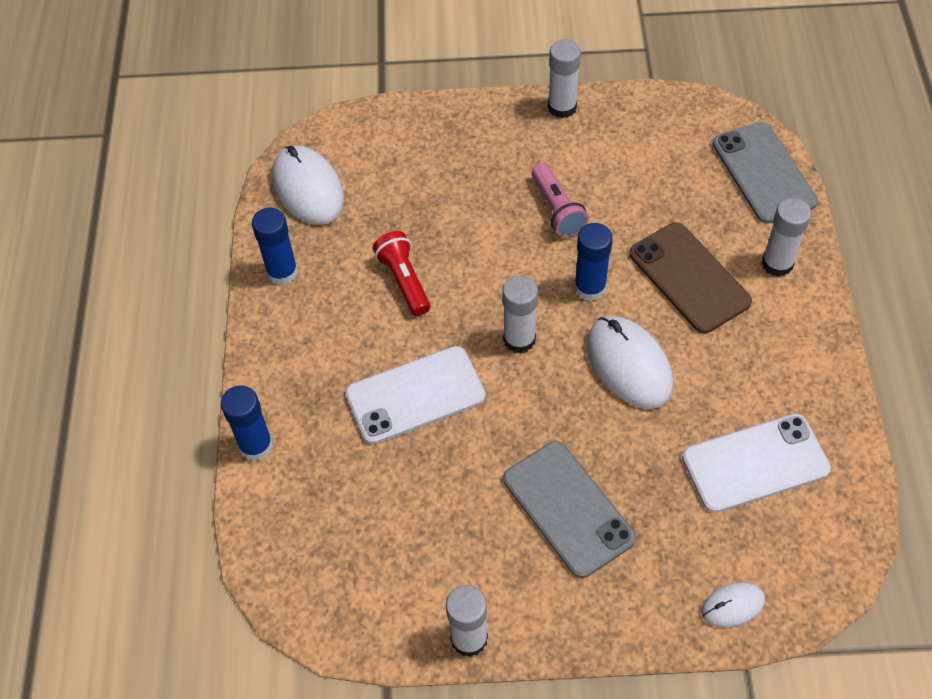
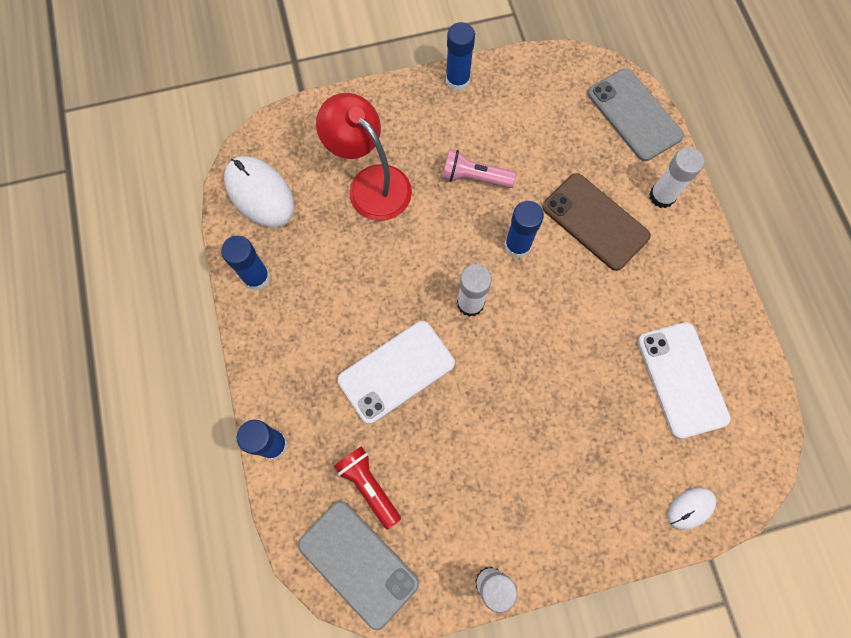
camera: 15 degrees left, 15 degrees up
red flashlight [373,231,430,316] -> red flashlight moved to [334,446,401,530]
grey phone [503,441,636,578] -> grey phone moved to [298,501,419,630]
pink flashlight [531,163,589,237] -> pink flashlight turned 135 degrees clockwise [442,149,516,188]
white glue stick [548,39,581,118] -> blue glue stick [446,22,475,91]
white mouse [586,316,673,409] -> none
white phone [682,414,831,513] -> white phone turned 75 degrees counterclockwise [638,322,731,439]
none -> red lamp [316,93,412,221]

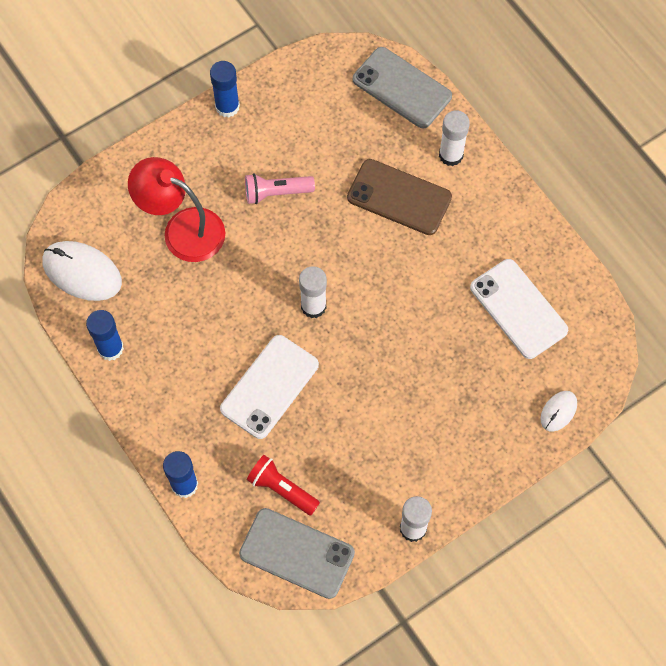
camera: 20 degrees left, 5 degrees down
blue glue stick [505,201,544,258] -> none

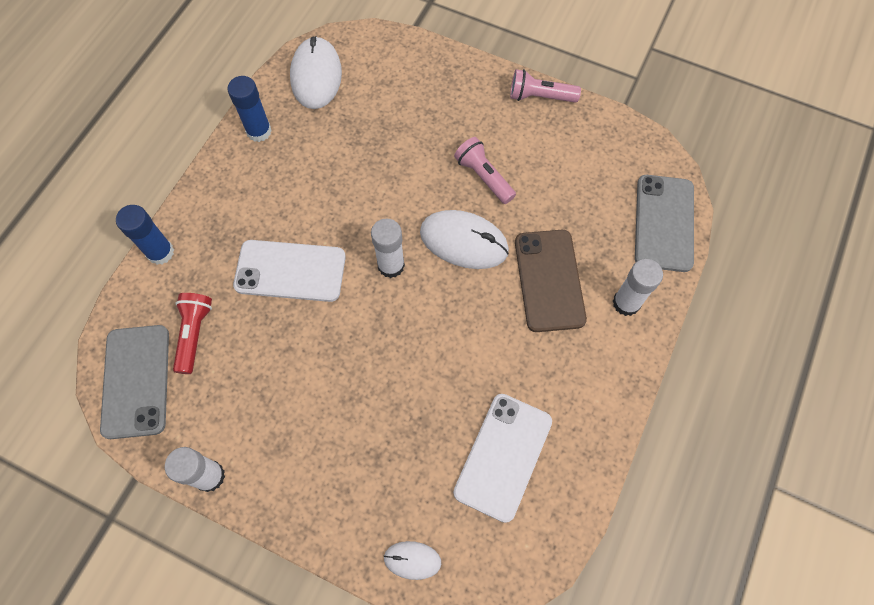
camera: 60 degrees right, 0 degrees up
red lamp [128,157,225,262] -> none
blue glue stick [210,61,240,118] -> pink flashlight [510,69,581,103]
none -> white mouse [420,210,509,269]

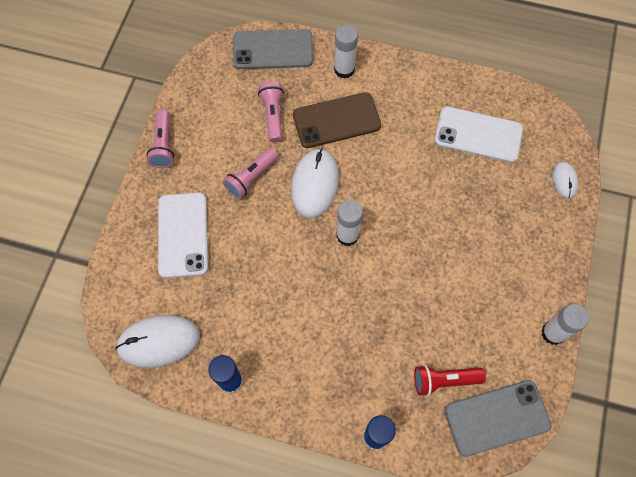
camera: 100 degrees left, 0 degrees up
white phone [233,240,346,302] -> white phone moved to [158,192,208,278]
none -> pink flashlight [258,81,284,143]

